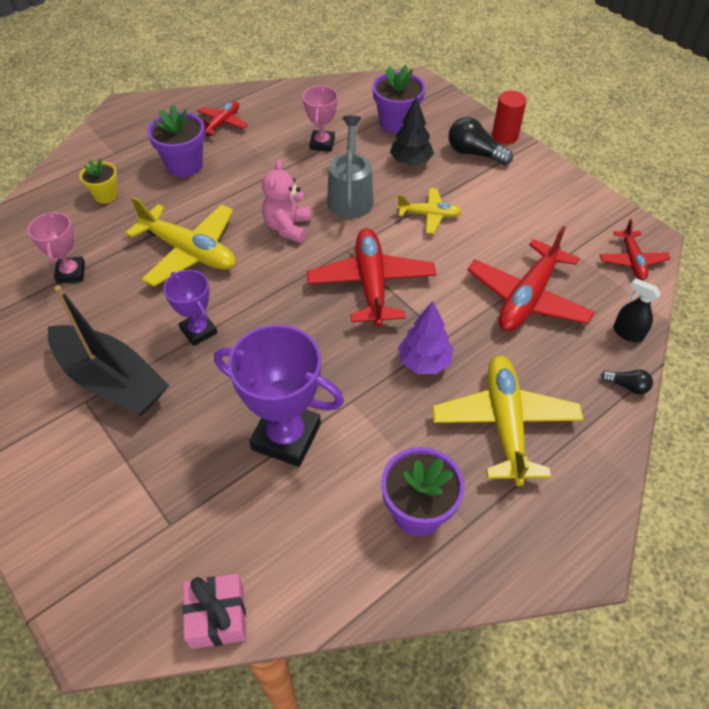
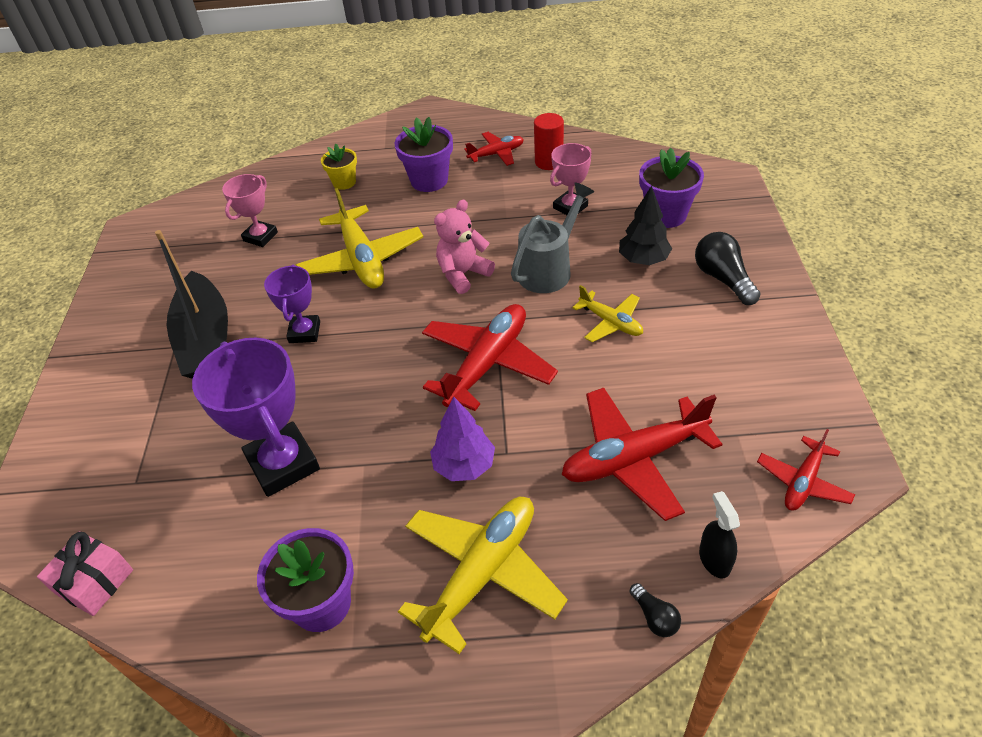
camera: 40 degrees right, 5 degrees down
red cylinder [492,91,527,144] -> red cylinder moved to [534,113,564,170]

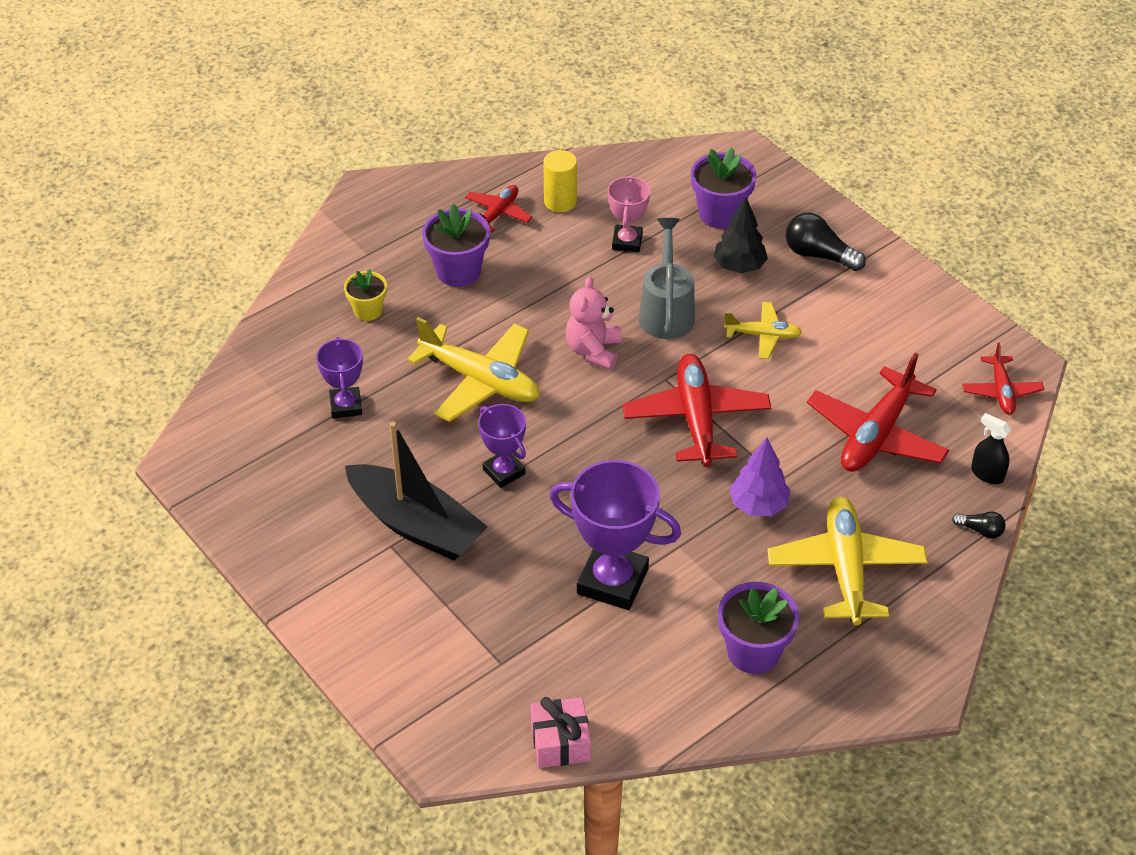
camera: 40 degrees left, 0 degrees up
pink trophy [222,174,278,247] -> purple trophy [316,337,363,418]
red cylinder [534,113,564,170] -> yellow cylinder [543,150,577,212]

